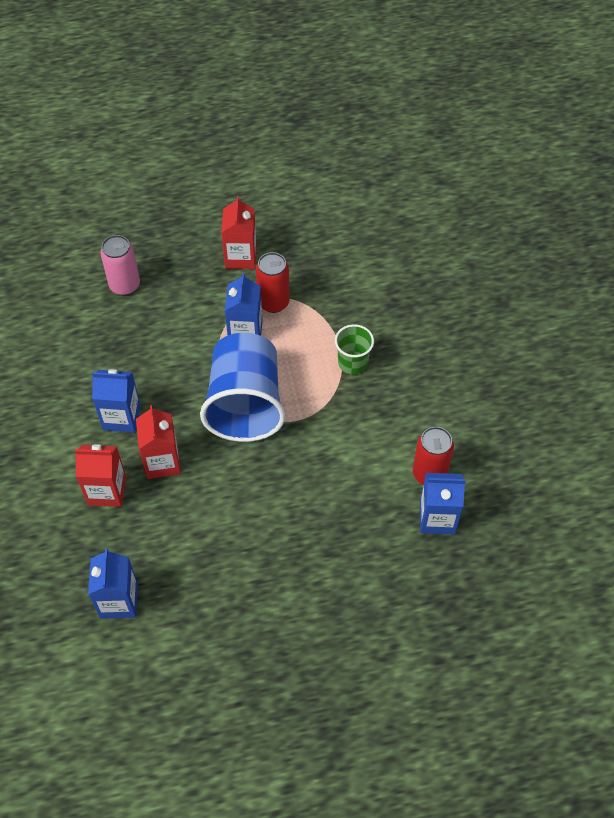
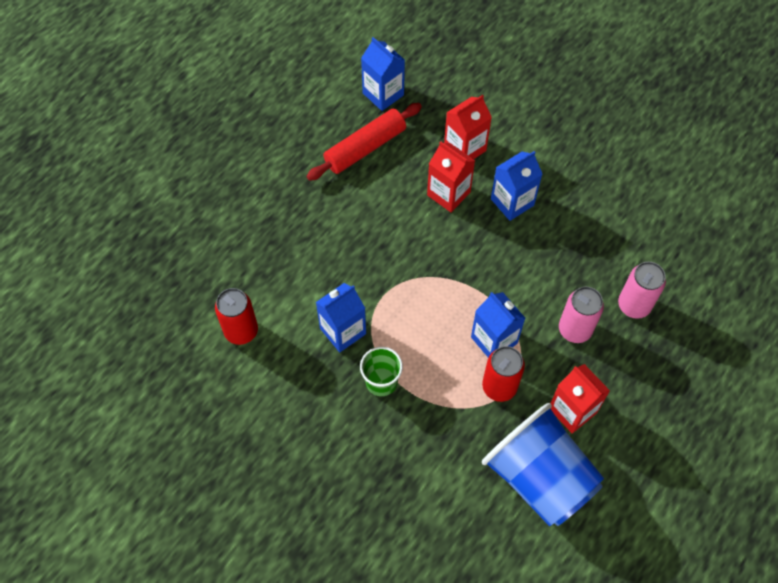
camera: 140 degrees right, 5 degrees up
blue cup [200,333,285,442] -> blue cup moved to [482,403,604,526]
blue carton [420,473,466,534] -> blue carton moved to [316,283,366,353]
none -> red rolling pin [306,103,422,181]
none -> pink can [559,287,604,343]

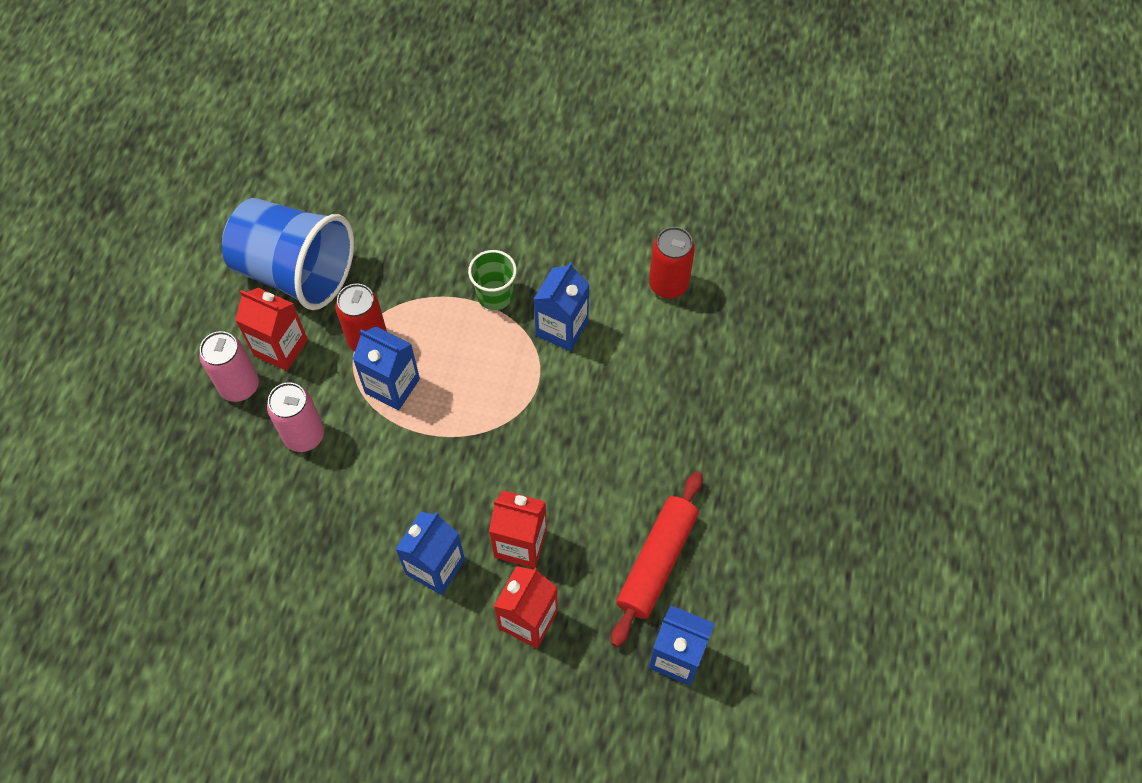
camera: 155 degrees right, 0 degrees up
pink can [618,262,666,319] -> pink can moved to [199,331,259,402]

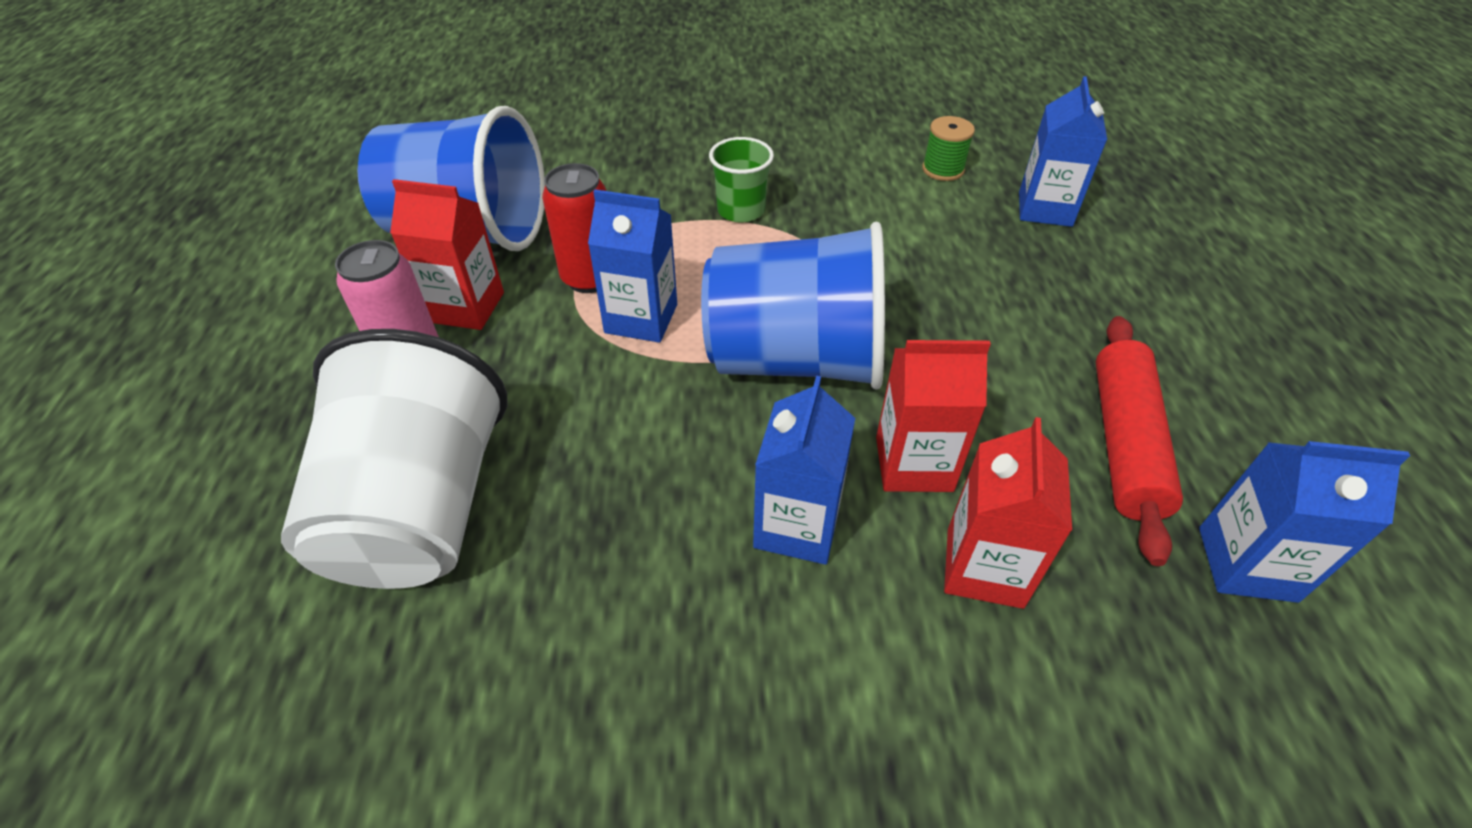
camera: 15 degrees left, 15 degrees down
pink can [267,382,324,452] -> none
blue carton [534,262,589,351] -> blue carton moved to [1019,76,1107,227]
red can [649,227,695,299] -> green spool [922,116,975,181]
none -> white cup [281,329,507,589]
none -> blue cup [701,222,885,389]

